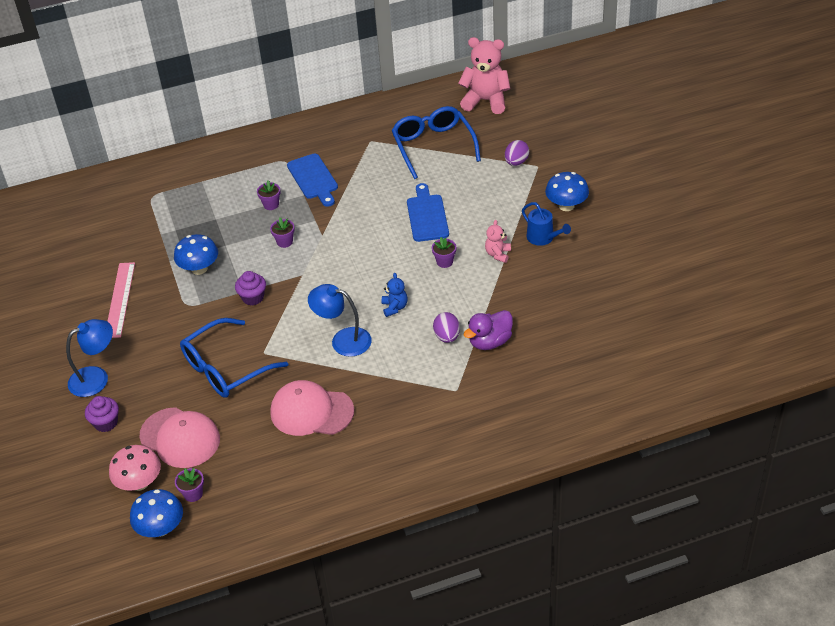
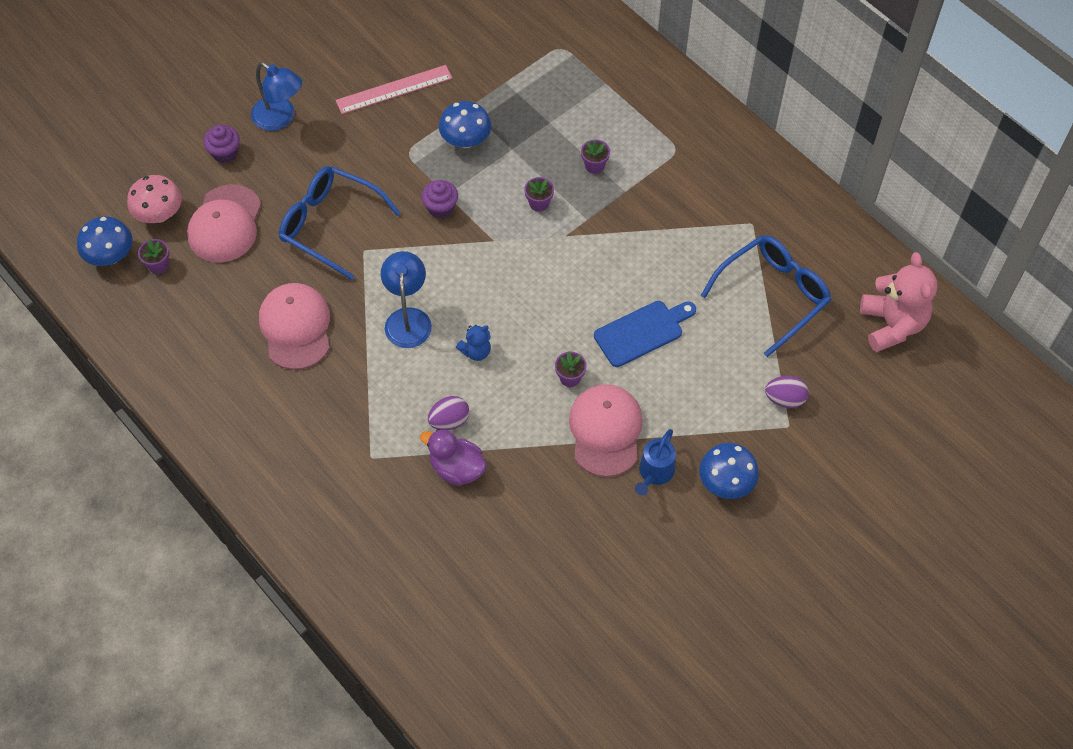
camera: 65 degrees right, 15 degrees up
blue cutting board [287,154,338,207] -> none
pink teddy bear [485,220,511,263] -> pink cap [569,384,643,477]

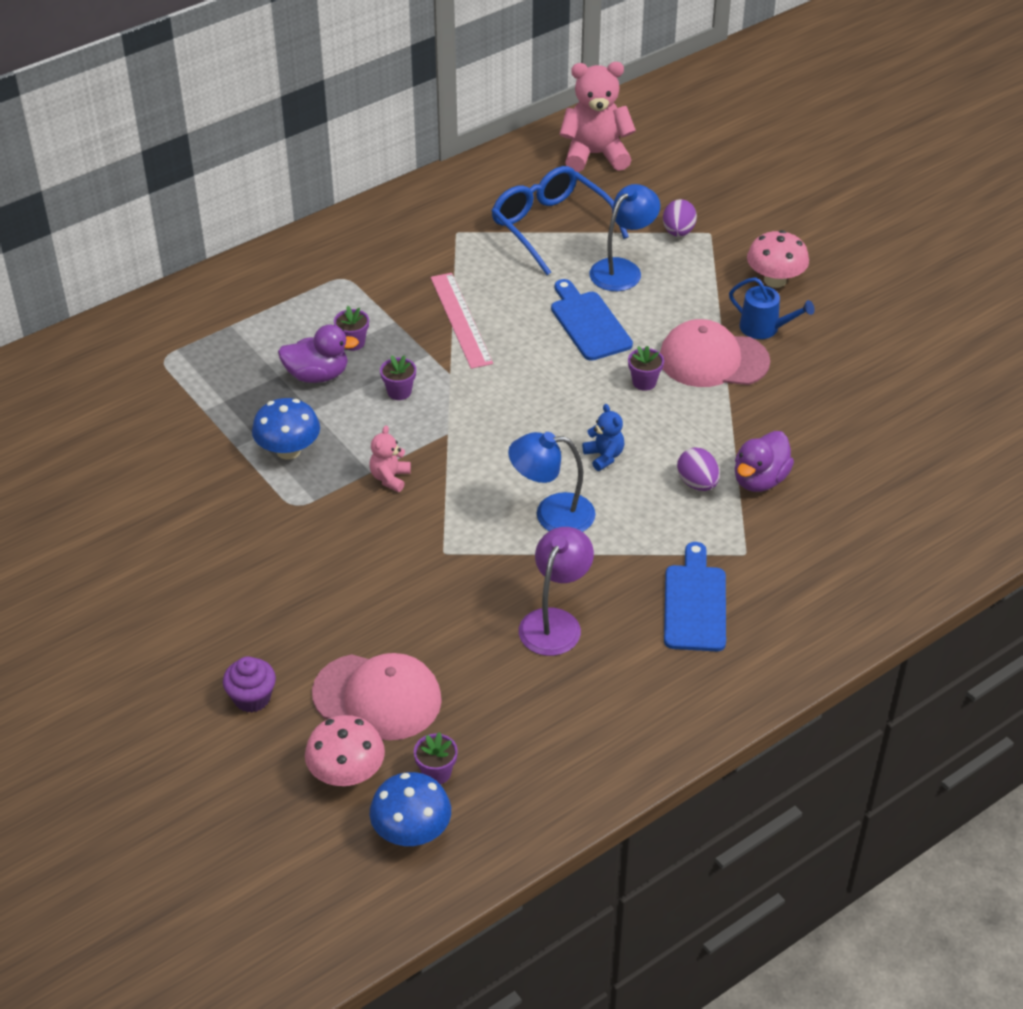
camera: 85 degrees left, 15 degrees down
blue lamp [251,62,302,131] -> blue lamp moved to [589,184,660,291]
pink cap [259,283,330,370] -> purple lamp [519,527,594,656]
blue glasses [279,166,400,280] -> none
pink ruler [336,65,452,114] -> pink ruler moved to [430,273,493,369]
purple cupcake [421,180,458,218] -> pink teddy bear [369,425,411,492]
blue mushroom [699,443,759,499] -> pink mushroom [747,230,809,288]
none -> purple duck [278,324,359,383]
none -> blue cutting board [664,542,726,652]

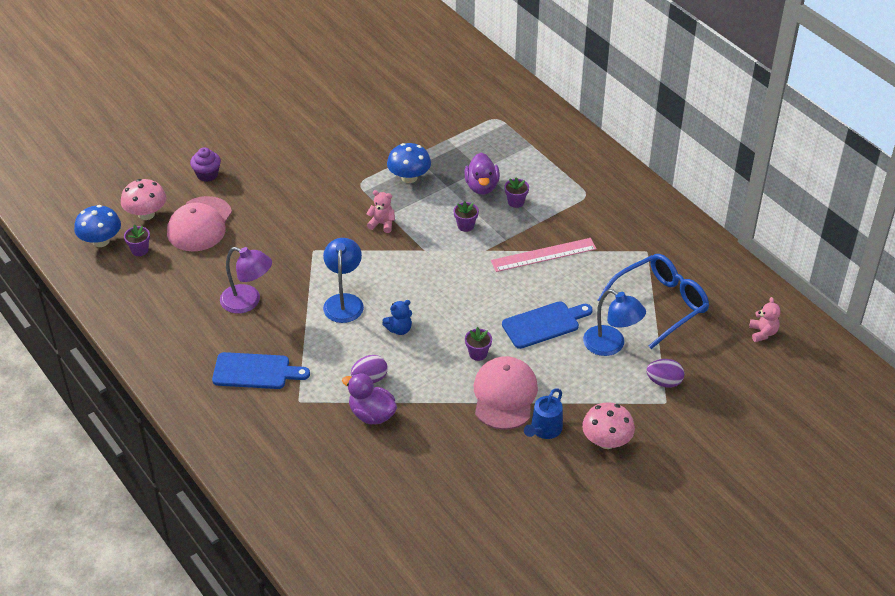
camera: 90 degrees right, 0 degrees up
pink teddy bear [559,62,636,172] -> pink teddy bear [749,297,781,342], size x0.50

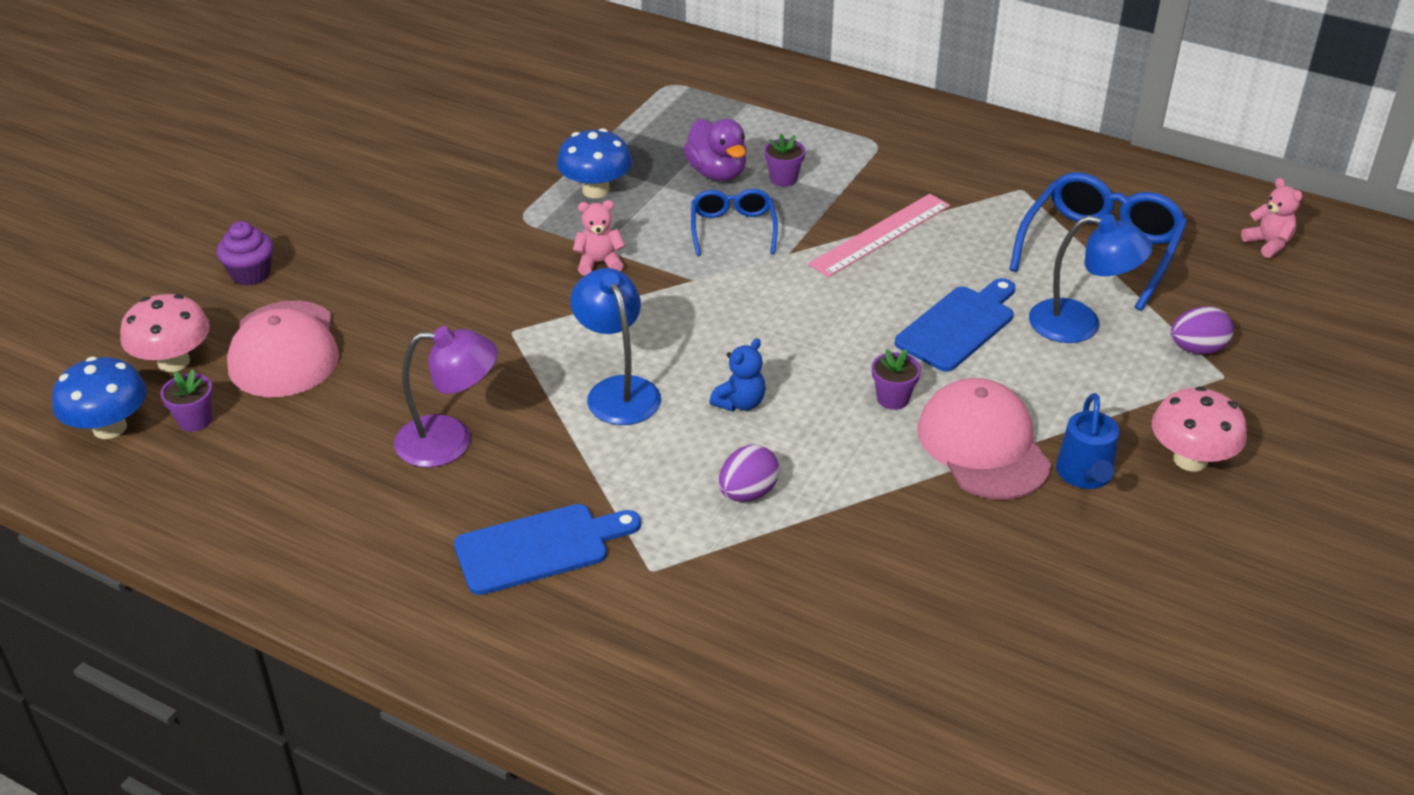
camera: 25 degrees left, 5 degrees down
purple duck [342,373,397,425] -> none
purple flower pot [454,201,479,232] -> blue glasses [691,189,778,256]

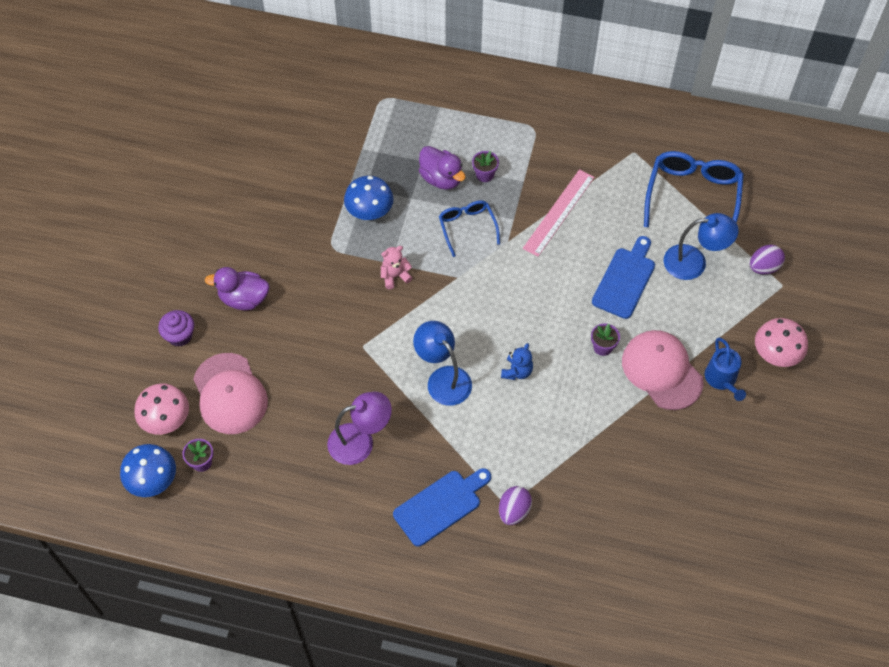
camera: 15 degrees left, 20 degrees up
purple egg [719,445,780,502] -> purple egg moved to [499,486,532,525]
pink teddy bear [1241,178,1303,258] -> none
none -> purple duck [205,267,270,310]

